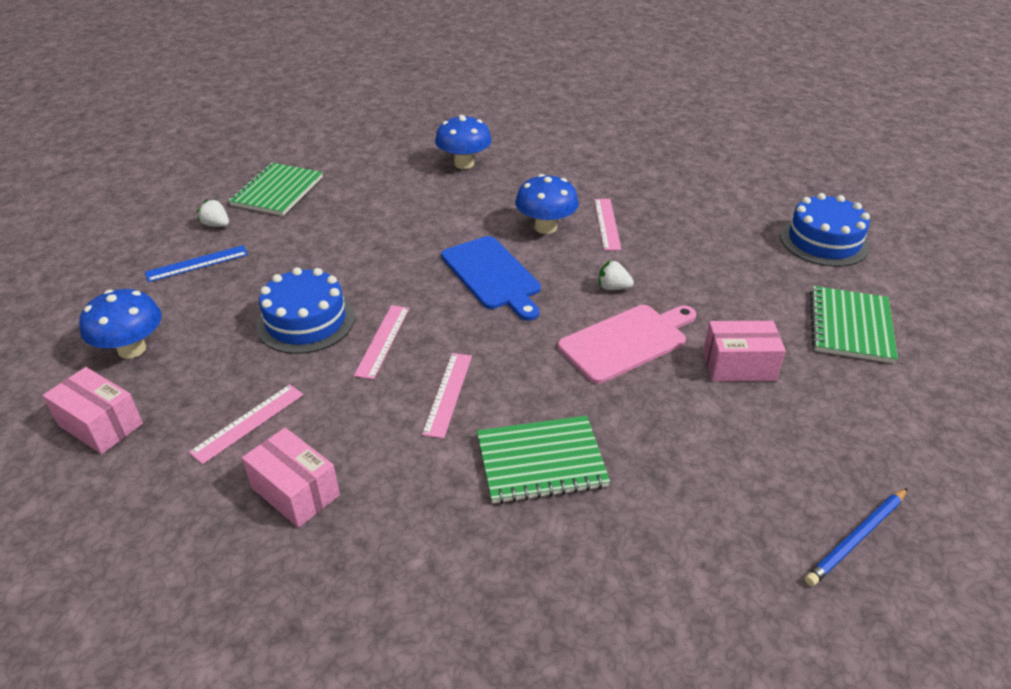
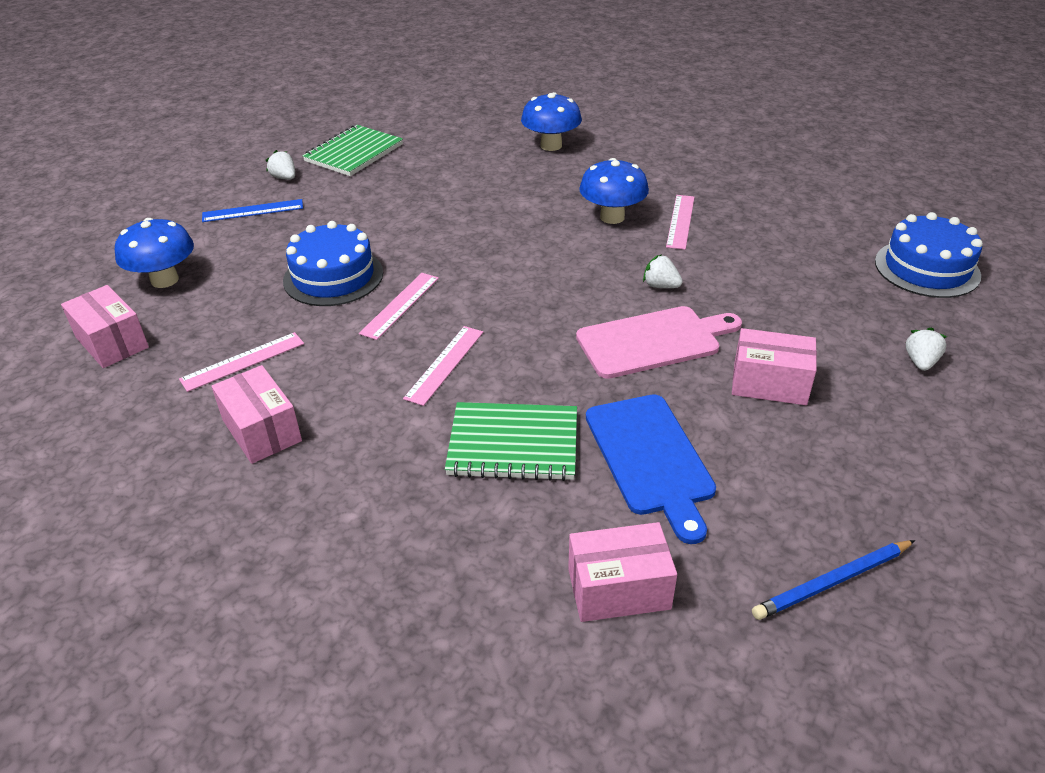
camera: 15 degrees right, 0 degrees up
blue cutting board [441,236,541,321] -> blue cutting board moved to [586,394,716,544]
green notebook [810,286,898,364] -> white strawberry [906,328,947,371]
none -> pink box [568,522,677,622]

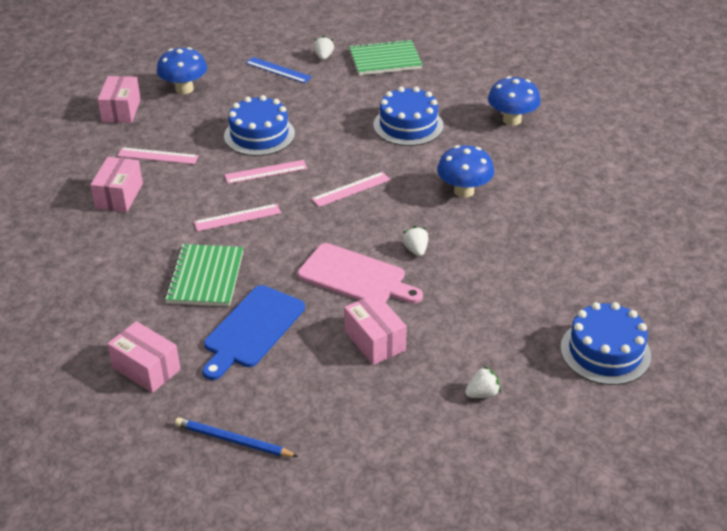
camera: 45 degrees right, 0 degrees up
green notebook [445,402,577,481] -> green notebook turned 45 degrees clockwise [165,244,244,306]
pink ruler [666,195,695,250] -> pink ruler moved to [311,172,391,207]
none -> blue cake [374,87,444,146]

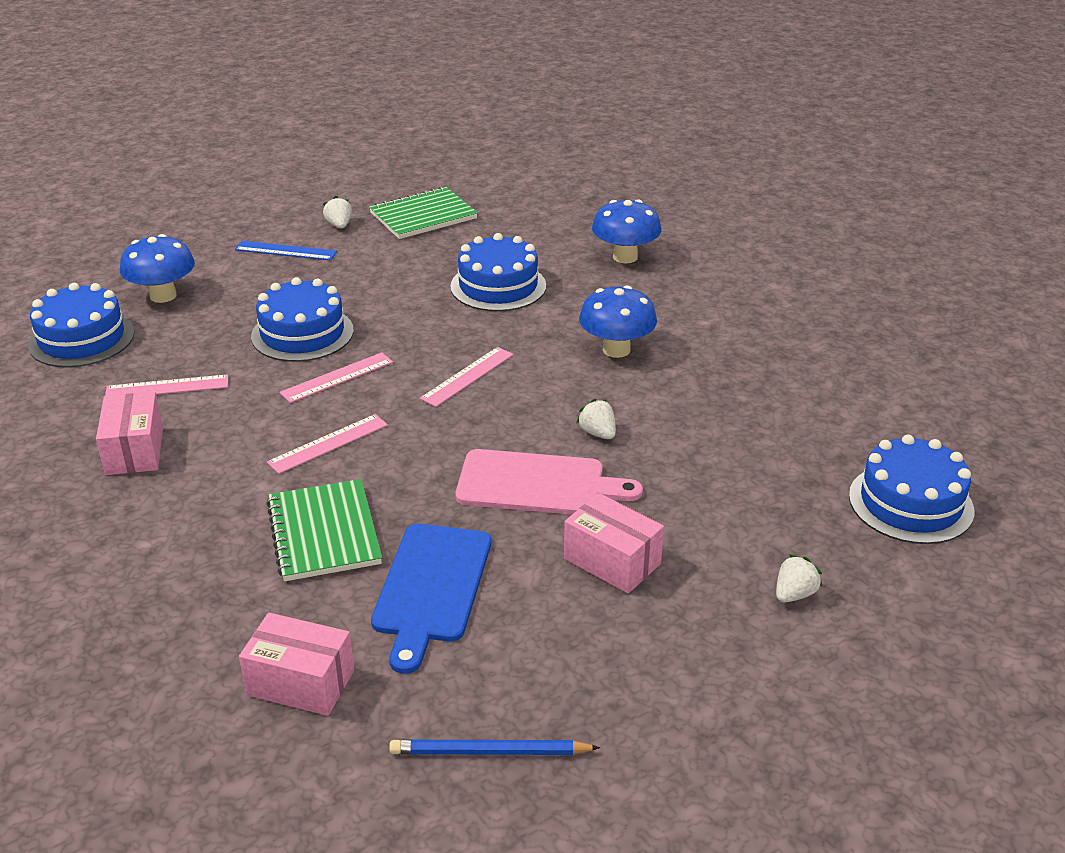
camera: 20 degrees left, 5 degrees down
pink box [98,76,141,123] -> blue cake [28,283,135,368]

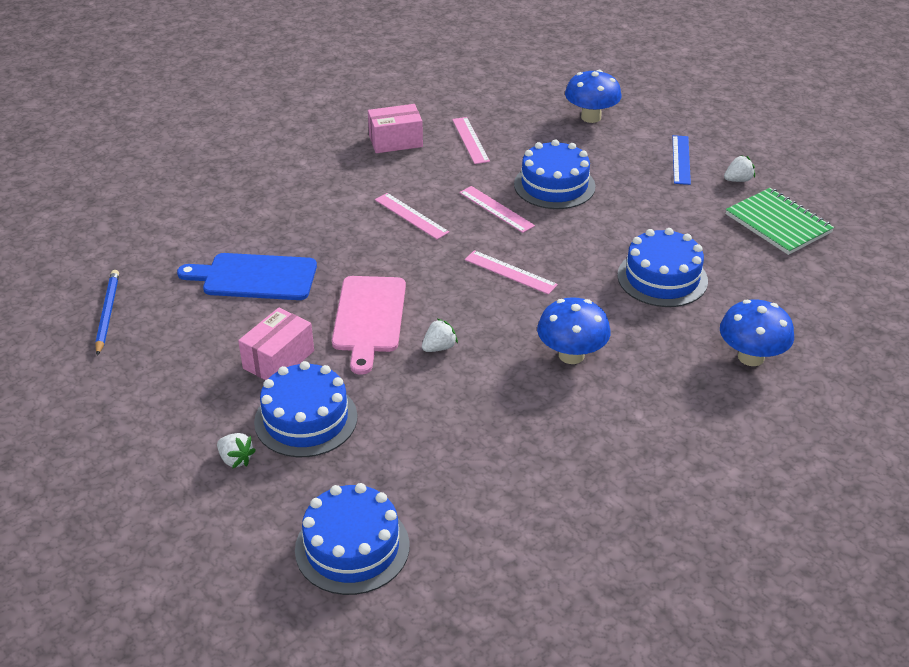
camera: 85 degrees right, 5 degrees up
blue cake [28,283,135,368] -> blue cake moved to [254,361,357,457]
pink box [239,613,354,716] -> none
green notebook [266,479,382,581] -> none

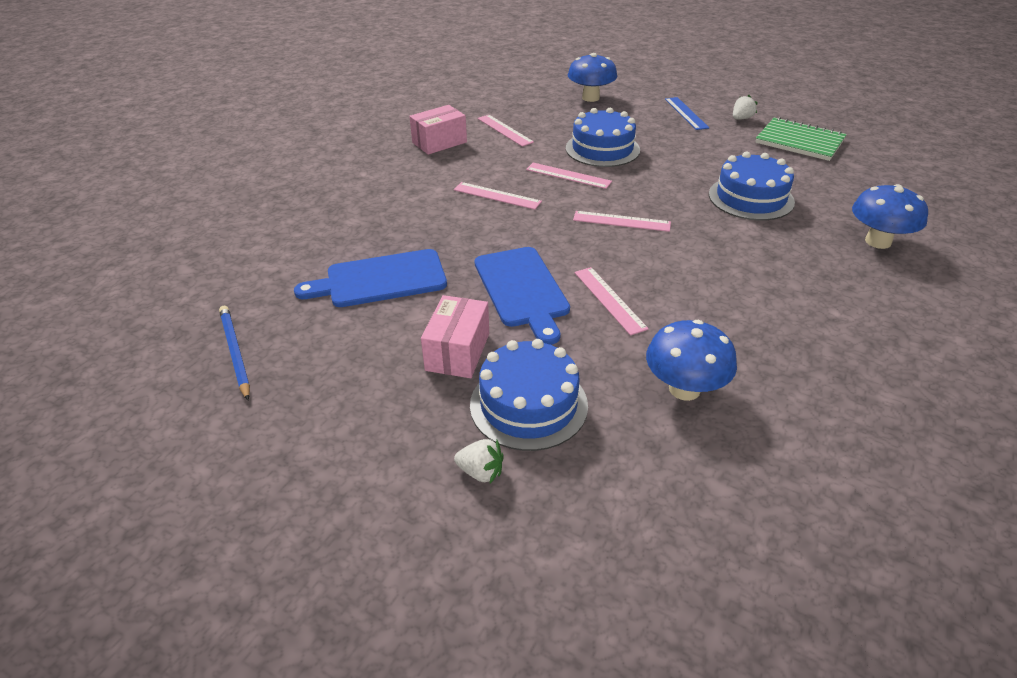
camera: 20 degrees left, 0 degrees up
blue cake [295,483,410,595] -> none
pink cutting board [332,276,406,375] -> blue cutting board [474,247,570,345]
white strawberry [422,319,458,352] -> pink ruler [574,267,649,335]
blue mushroom [537,297,611,364] -> blue mushroom moved to [646,320,737,401]

